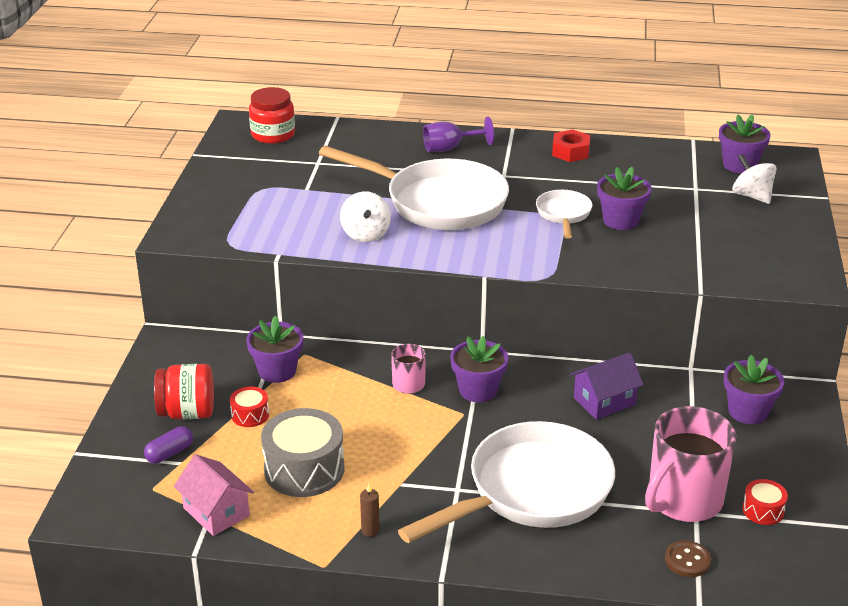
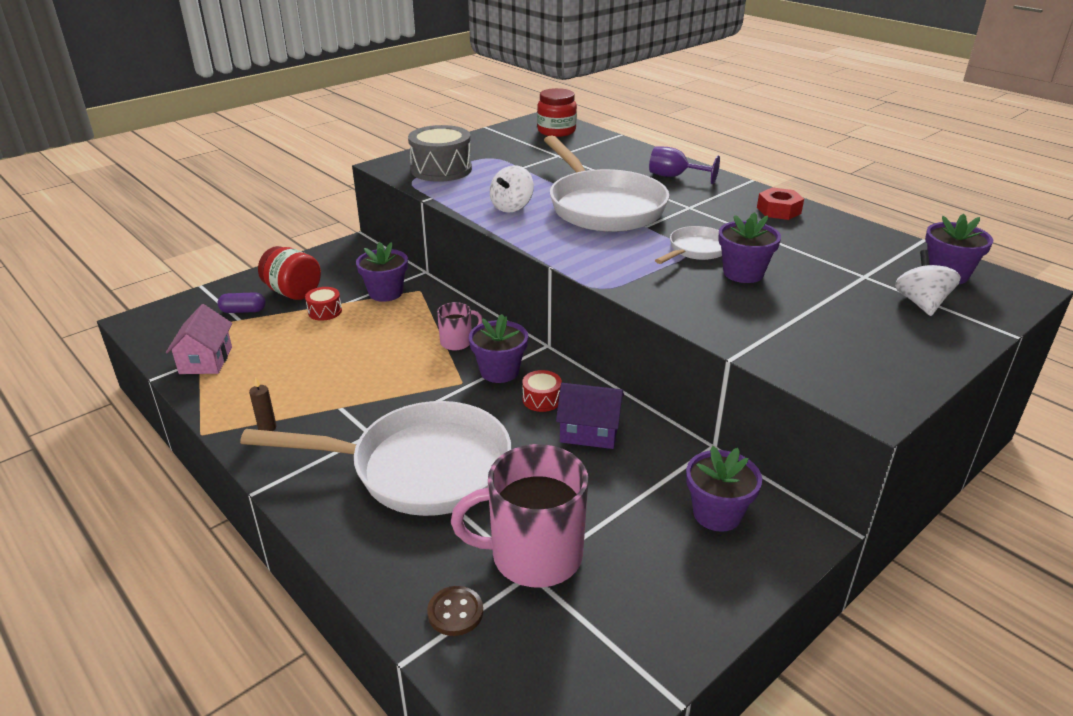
camera: 40 degrees right, 0 degrees up
grey drum [261,408,344,497] -> grey drum moved to [408,125,472,182]
red drum [742,479,788,525] -> red drum moved to [522,370,562,412]

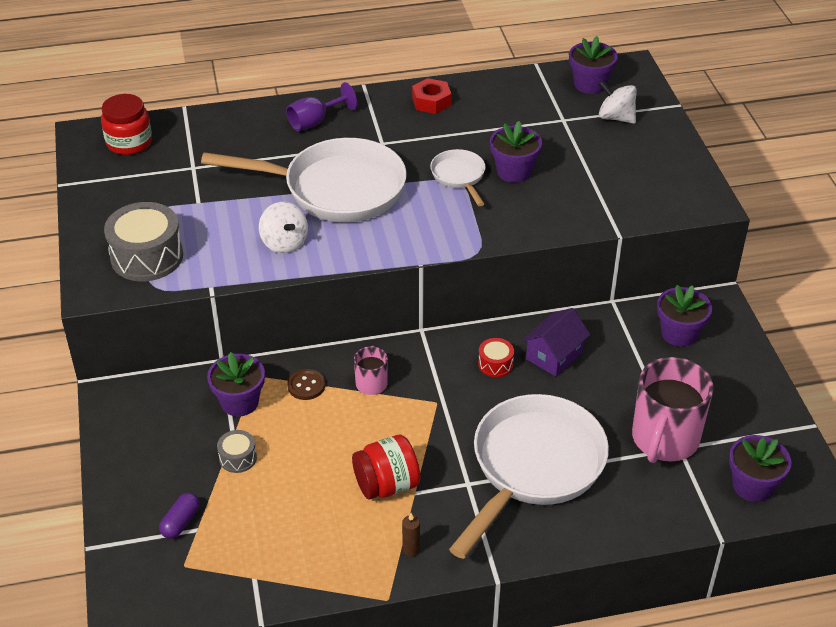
camera: 60 degrees left, 10 degrees up
pink house [166,304,232,374] -> none
red jar [258,246,321,300] -> red jar moved to [352,435,420,500]
red drum [305,287,342,321] -> grey drum [217,430,257,473]
brown button [427,586,483,636] -> brown button moved to [287,369,325,400]
purple flower pot [469,314,528,383] -> purple flower pot moved to [729,435,792,502]

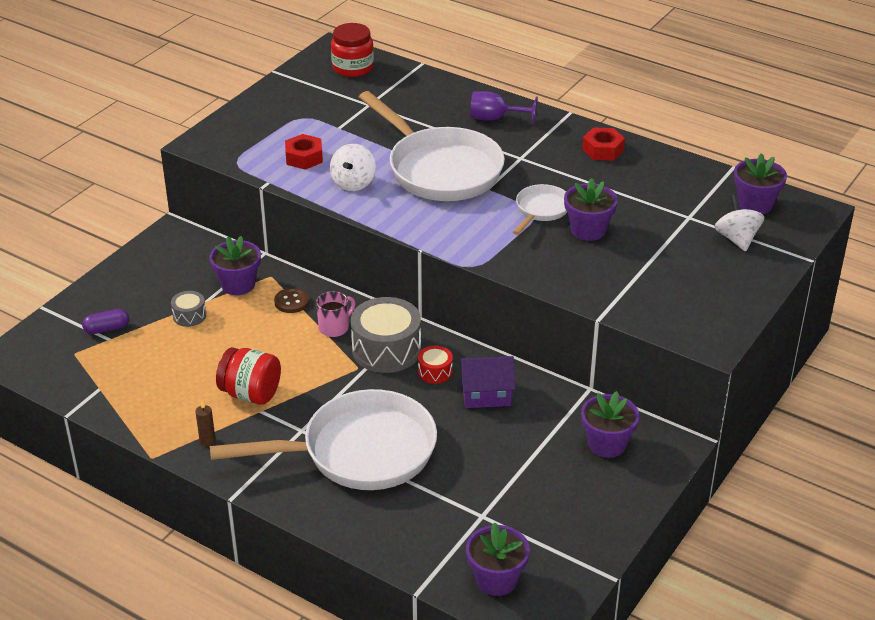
camera: 45 degrees right, 5 degrees down
grey drum [104,202,183,281] -> grey drum moved to [351,297,421,373]
pink mug [632,357,714,463] -> none
none -> red nut [285,134,323,169]

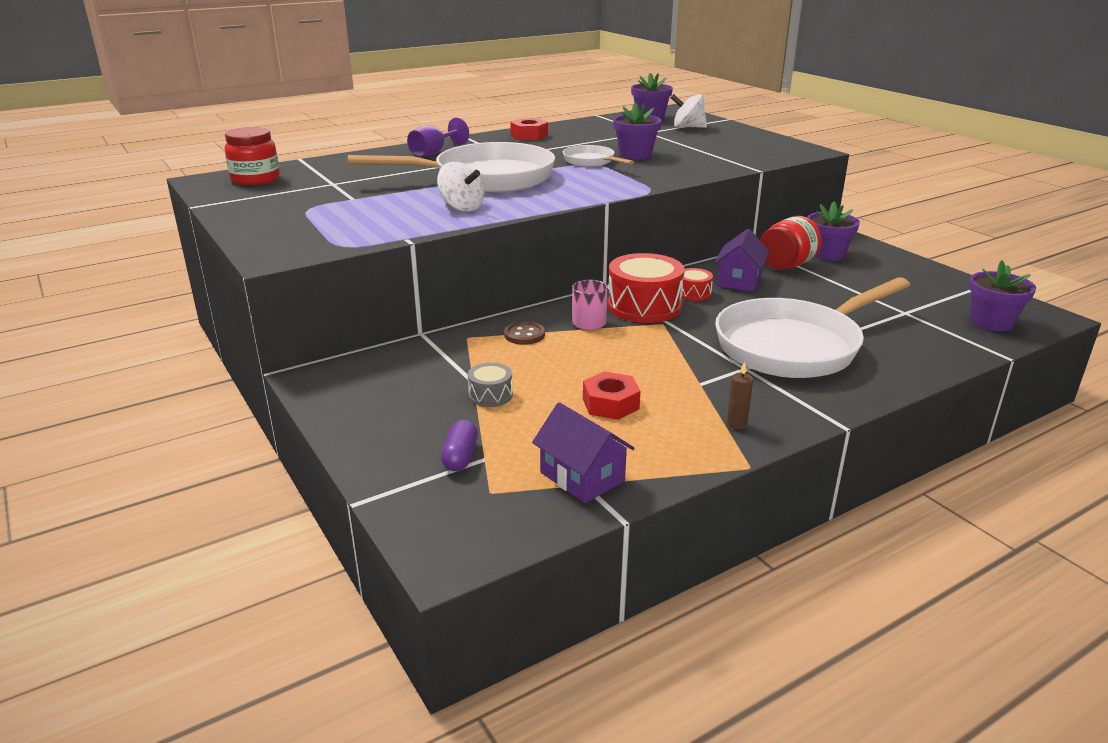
camera: 65 degrees left, 10 degrees down
purple flower pot [209,236,261,295] -> none
white pan [210,389,437,490] -> white pan turned 135 degrees counterclockwise [715,277,910,378]
red jar [216,347,281,405] -> red jar moved to [760,216,822,269]
red nut [285,134,323,169] -> red nut moved to [583,371,641,420]
grey drum [351,297,421,373] -> red drum [608,253,685,323]
none -> purple house [532,402,635,503]

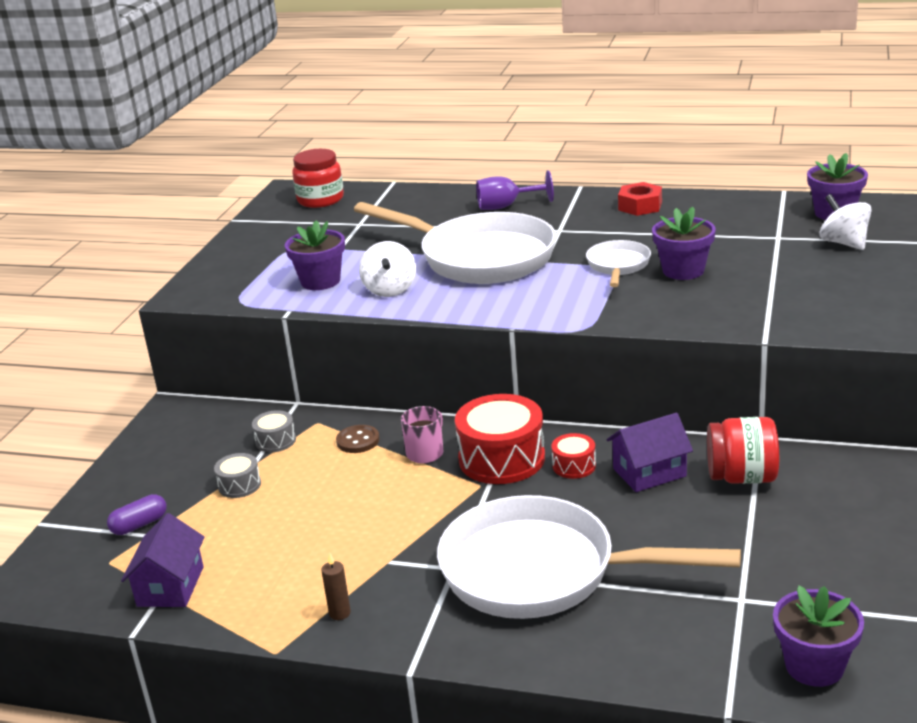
camera: 50 degrees right, 0 degrees up
red nut [583,371,641,420] -> none
purple flower pot [808,202,860,261] -> purple flower pot moved to [285,220,345,290]
none -> grey drum [252,410,296,452]

